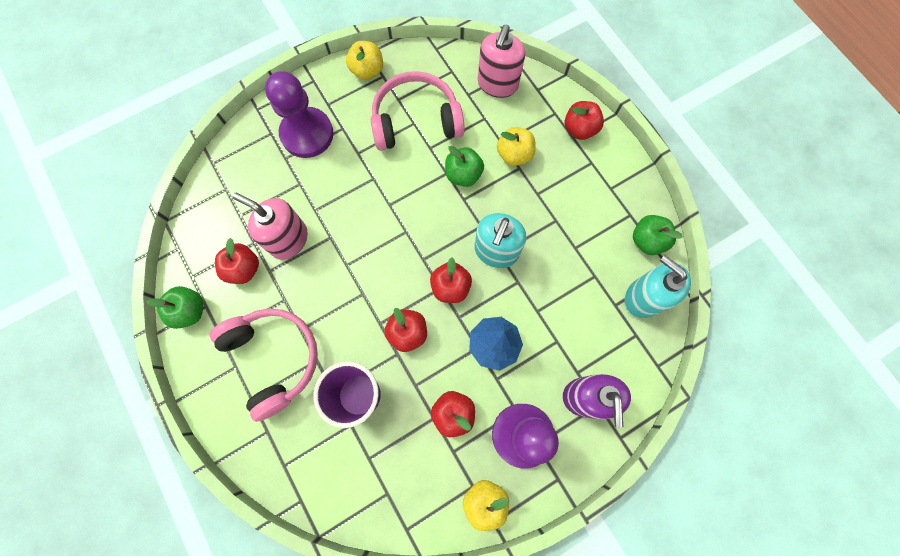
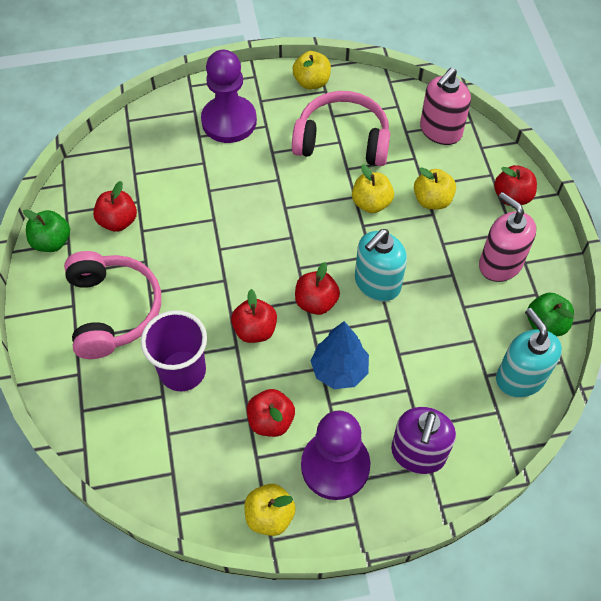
camera: 20 degrees right, 15 degrees down
pink soap dispenser [232,192,308,260] -> pink soap dispenser moved to [479,192,536,282]
green apple [445,146,484,187] -> yellow apple [352,164,394,213]

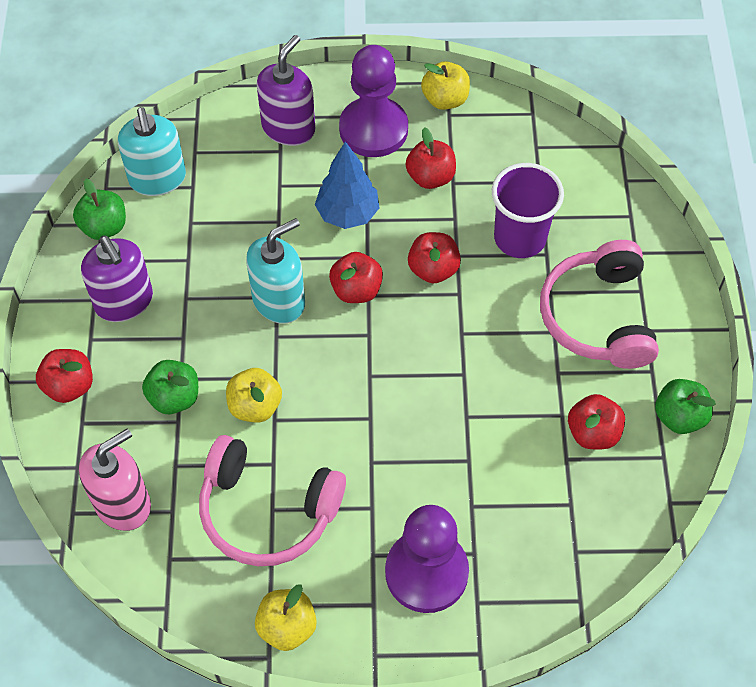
camera: 170 degrees left, 0 degrees up
yellow apple [414,167,456,210] -> green apple [142,360,198,414]
pink soap dispenser [479,192,536,282] -> purple soap dispenser [81,235,153,322]

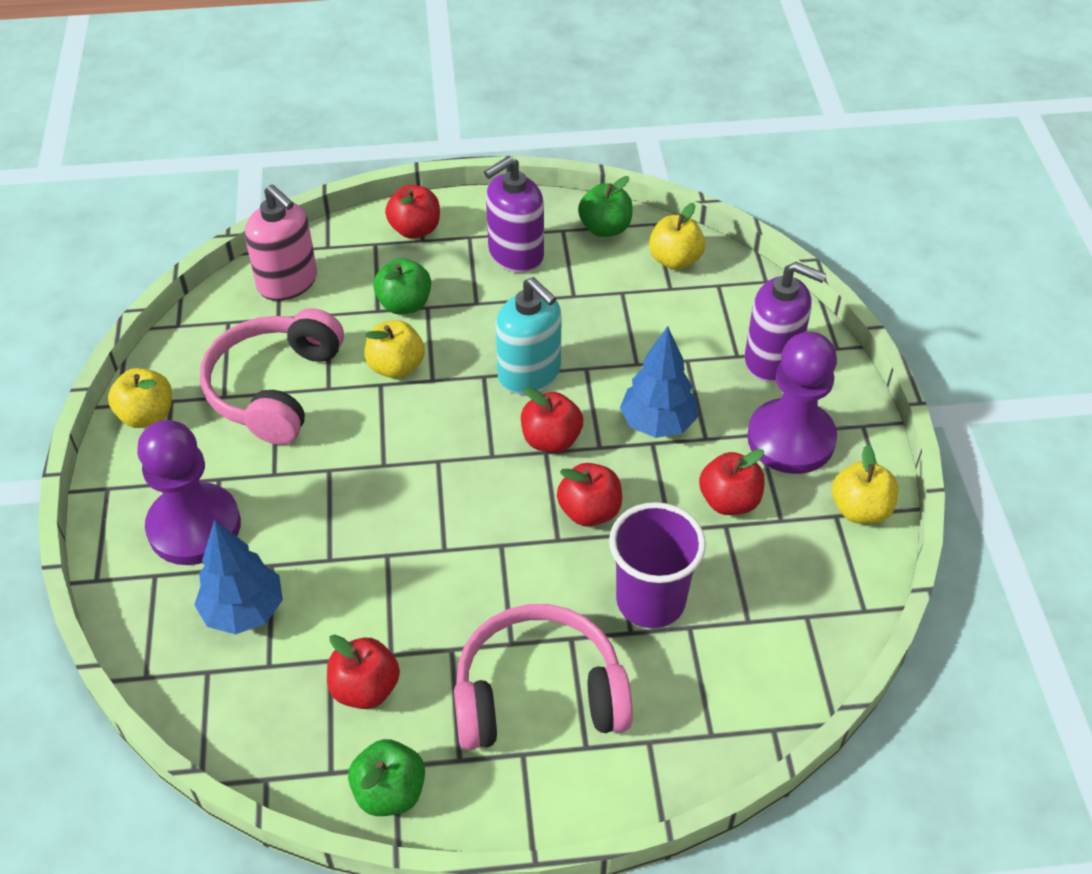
camera: 85 degrees right, 10 degrees down
turquoise soap dispenser [118,107,186,196] -> yellow apple [649,203,705,270]
none -> blue tree [194,519,283,634]

